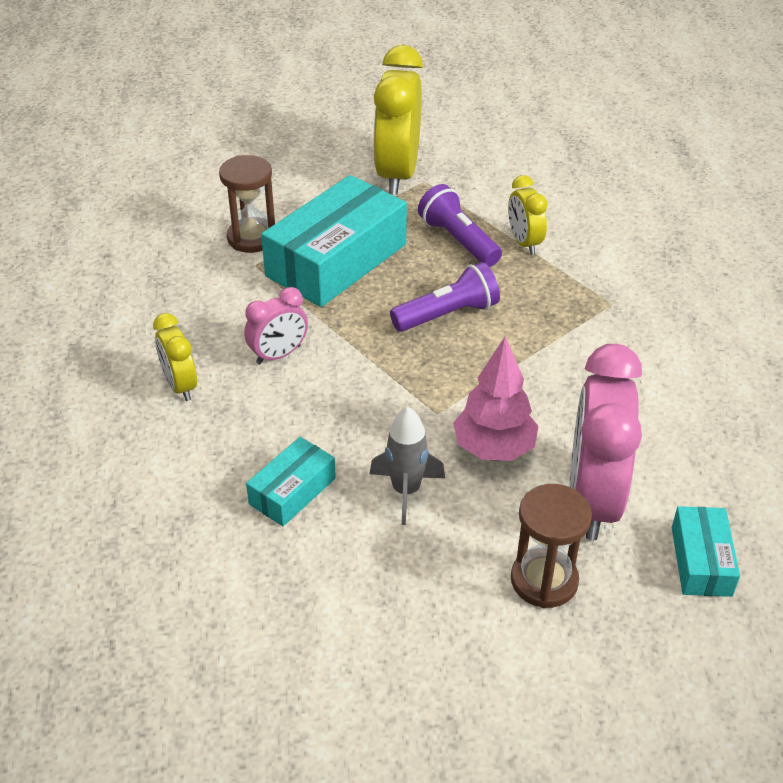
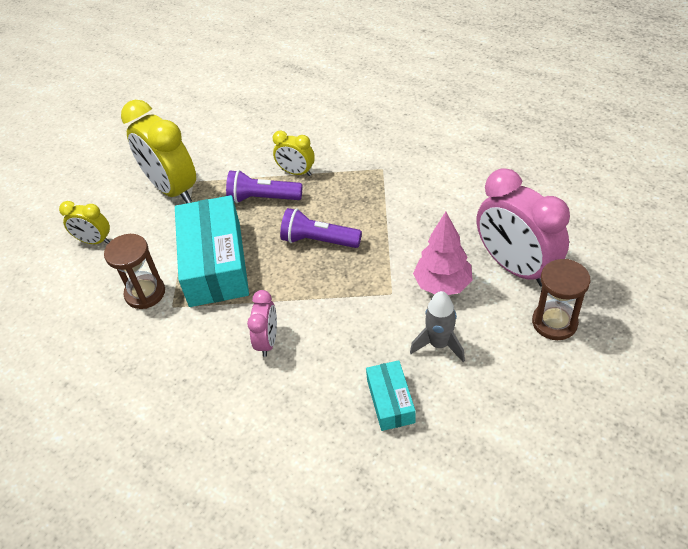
camera: 45 degrees left, 5 degrees up
yellow clock [153,313,197,401] -> yellow clock moved to [59,201,110,244]
purple flashlight [390,262,500,332] -> purple flashlight turned 90 degrees counterclockwise [280,208,362,248]
turquoise box [672,506,740,597] -> none

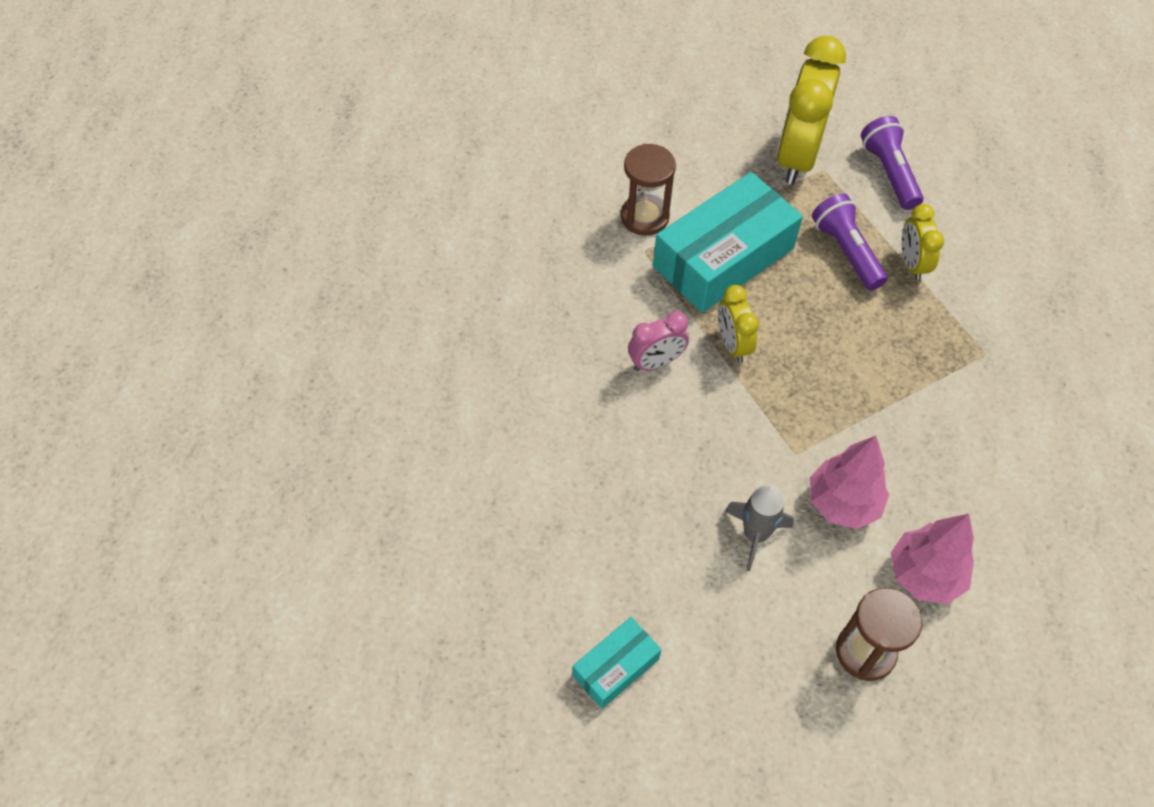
camera: 55 degrees right, 10 degrees up
yellow clock [59,201,110,244] -> yellow clock moved to [718,285,759,363]
purple flashlight [280,208,362,248] -> purple flashlight moved to [861,116,923,210]
turquoise box [366,360,416,431] -> turquoise box moved to [572,617,661,709]
pink clock [476,168,570,287] -> pink tree [891,514,974,604]

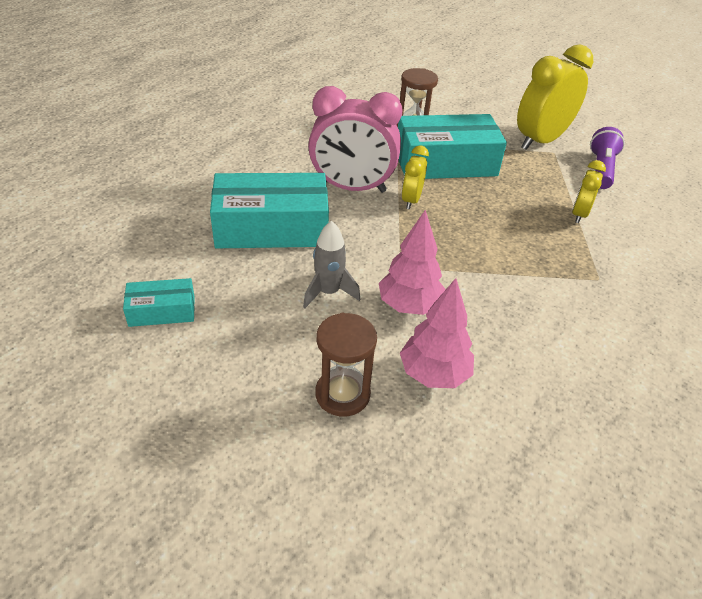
camera: 30 degrees right, 15 degrees down
pink clock [628,311,689,371] -> pink clock [308,86,403,193], size x1.94
purple flashlight [812,193,888,291] -> none
none -> turquoise box [210,173,329,248]

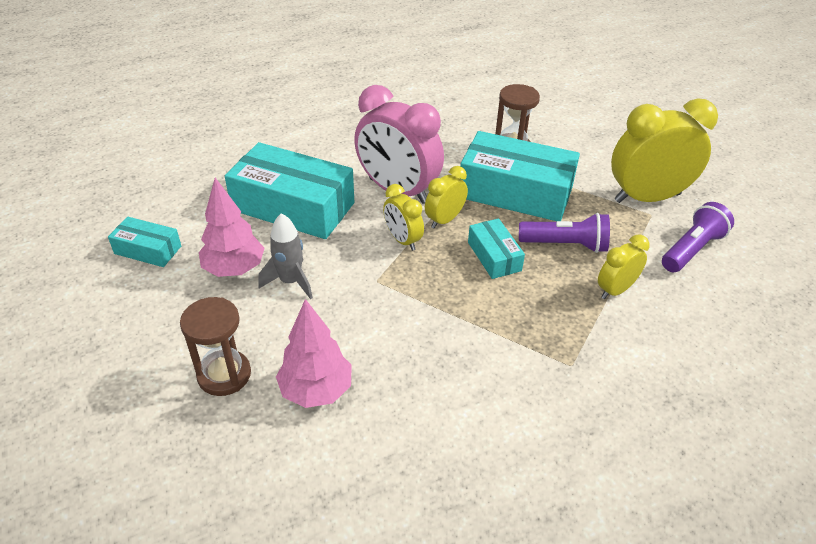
camera: 30 degrees right, 0 degrees up
pink tree [379,210,446,315] -> pink tree moved to [199,178,265,277]
none -> yellow clock [383,184,424,251]
none -> turquoise box [468,218,525,279]
none -> purple flashlight [519,213,610,253]

